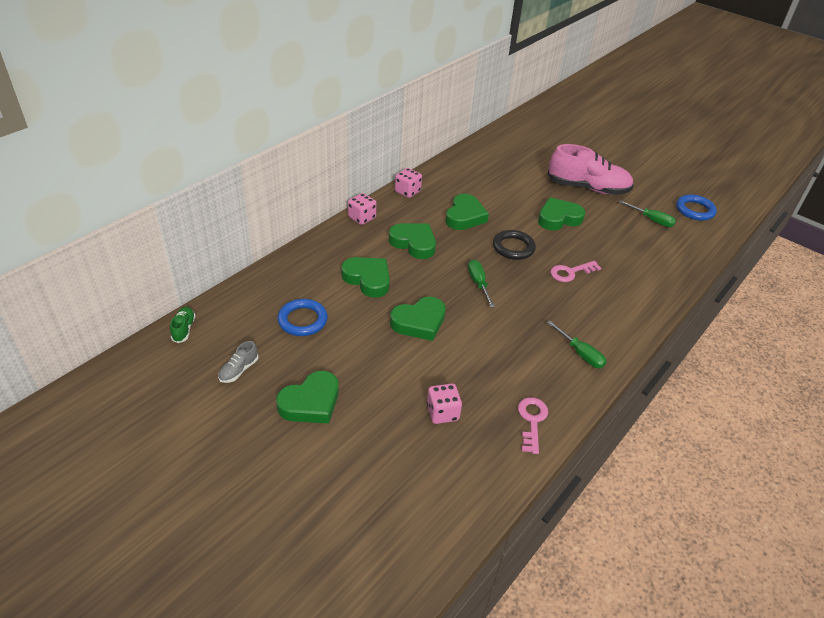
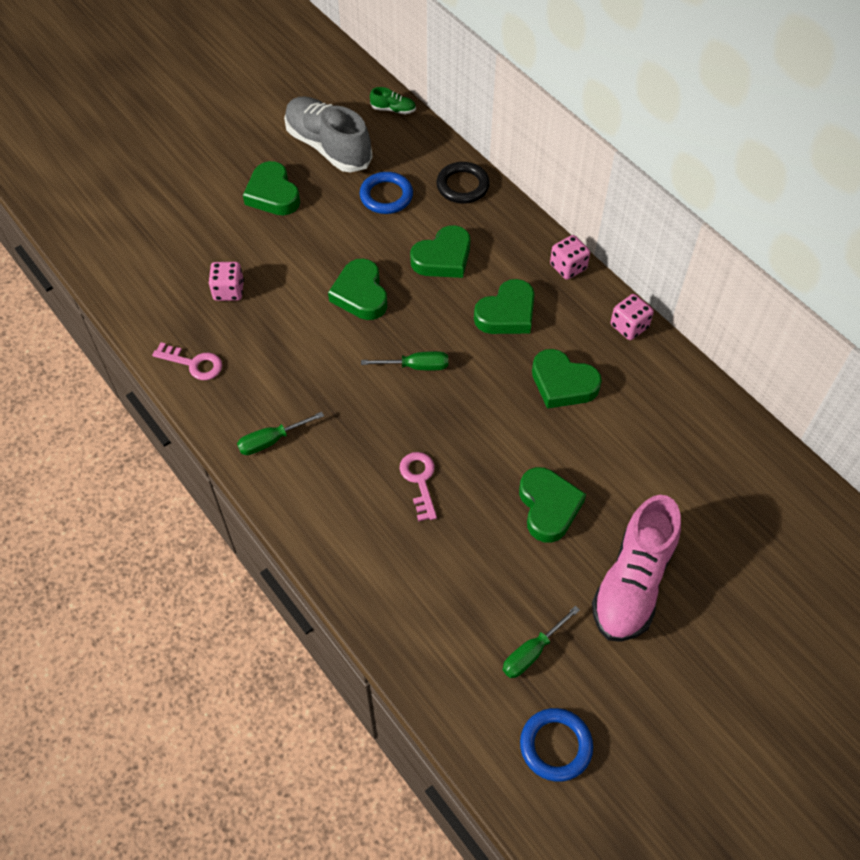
camera: 105 degrees right, 15 degrees up
grey shoe [218,341,259,383] -> grey shoe [284,96,372,172], size x2.40
black ring [493,230,536,260] -> black ring moved to [436,162,490,204]

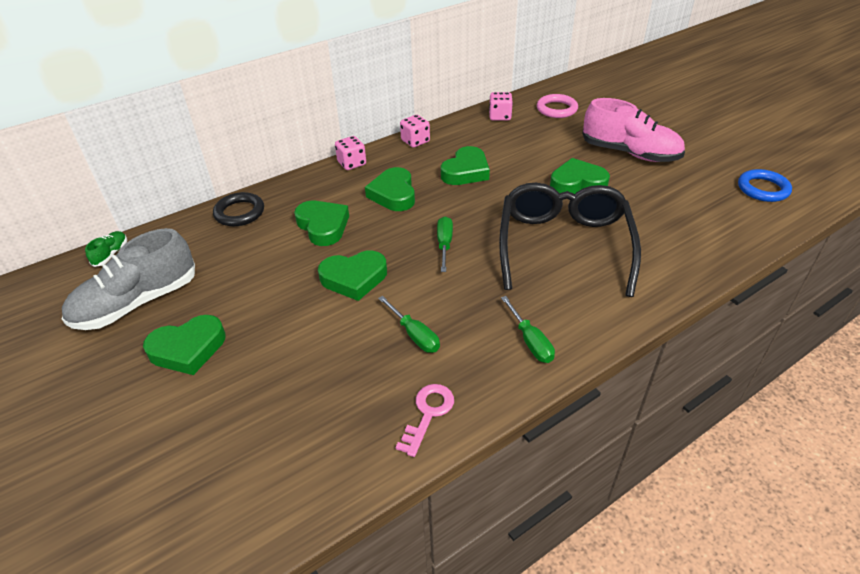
camera: 85 degrees left, 15 degrees down
pink dice [209,262,244,301] -> pink dice moved to [489,92,513,121]
blue ring [359,172,413,214] -> none
pink key [399,452,437,522] -> black glasses [499,183,641,297]
green heart [474,279,534,334] -> green heart turned 150 degrees counterclockwise [365,167,415,211]
green screwdriver [503,605,580,678] -> green screwdriver moved to [378,296,440,353]
none -> pink ring [537,94,578,118]

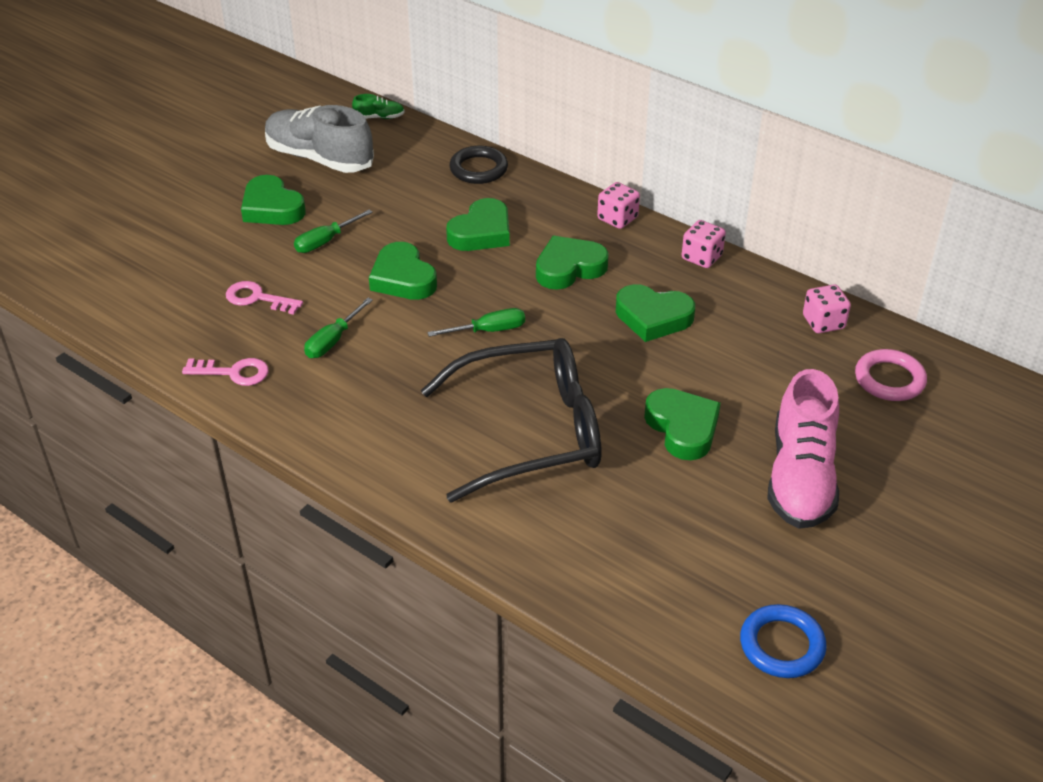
camera: 70 degrees right, 0 degrees up
green screwdriver [501,296,555,363] -> green screwdriver moved to [294,210,373,253]
none -> pink key [226,281,303,315]

